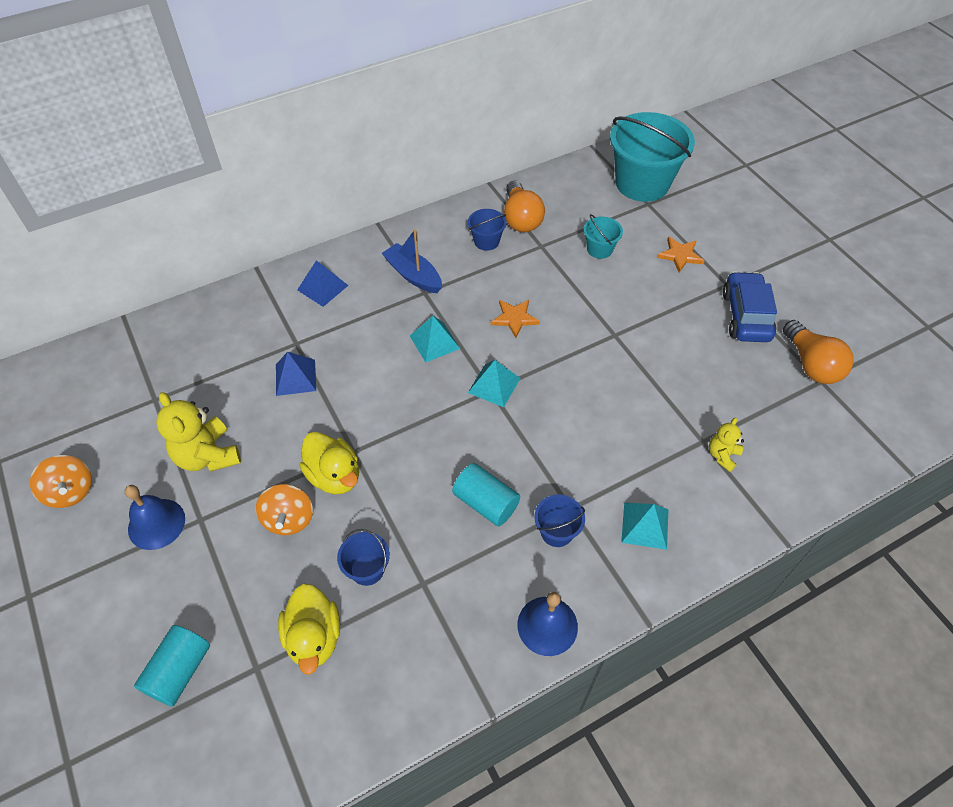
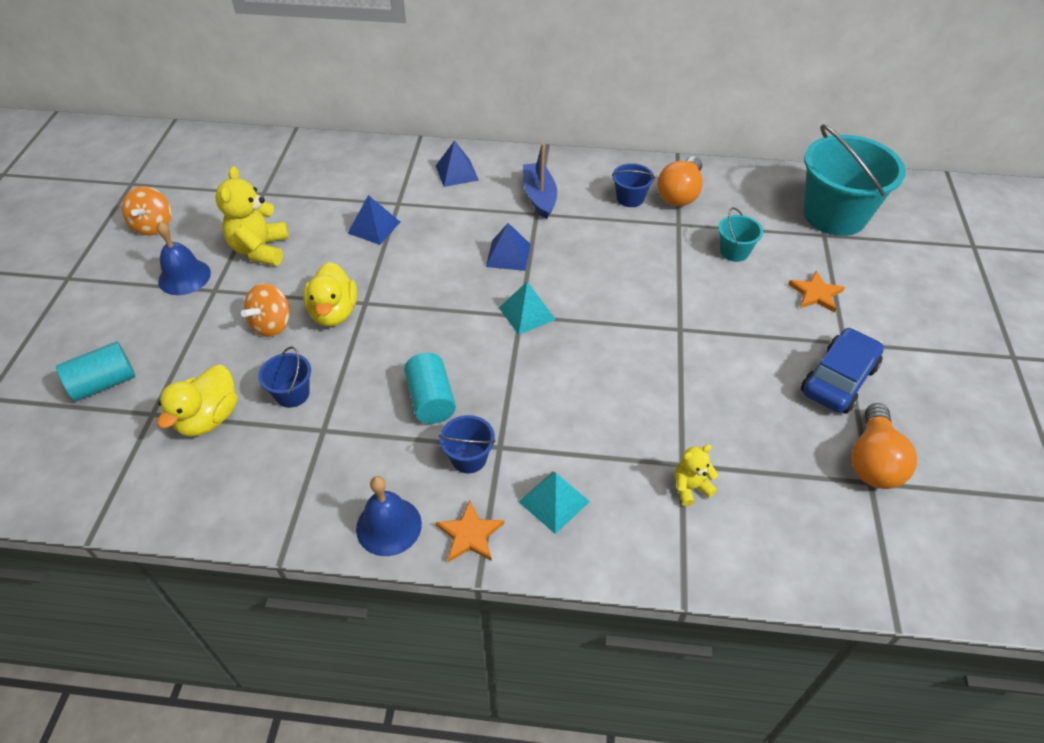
camera: 35 degrees right, 5 degrees down
turquoise pyramid [410,316,460,363] -> blue pyramid [486,223,531,271]
orange star [491,300,540,338] -> orange star moved to [436,500,504,562]

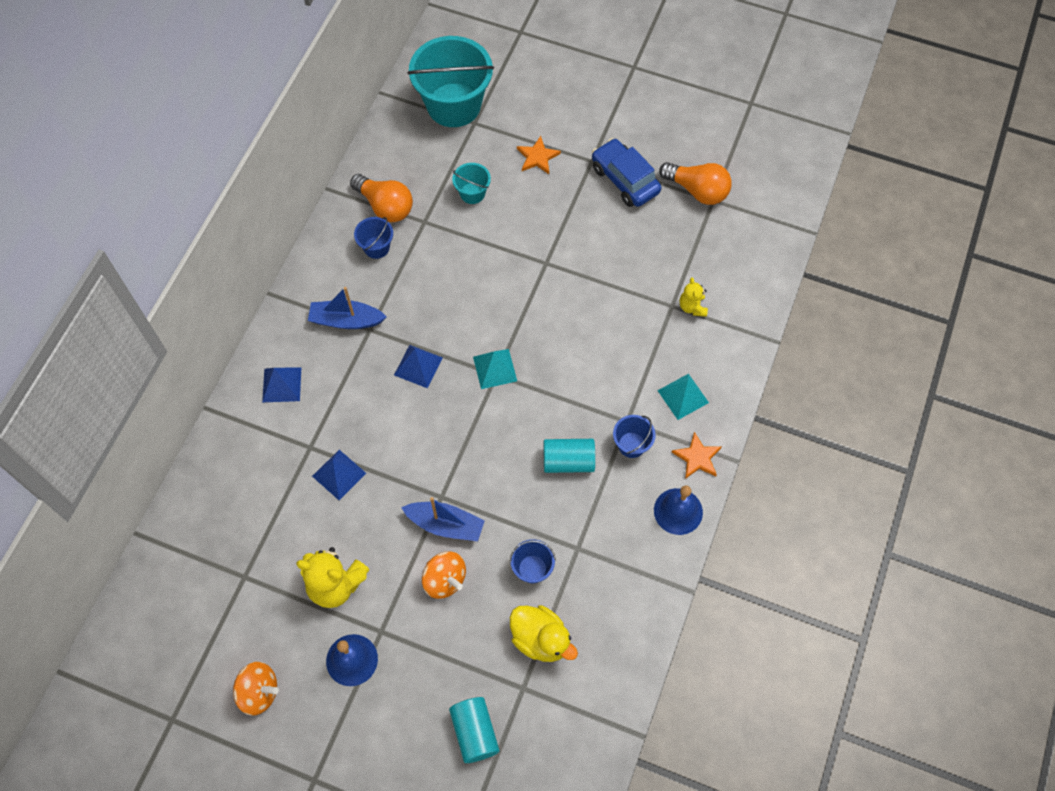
camera: 75 degrees left, 15 degrees up
yellow duck [303,262,357,326] -> blue boat [401,497,485,541]

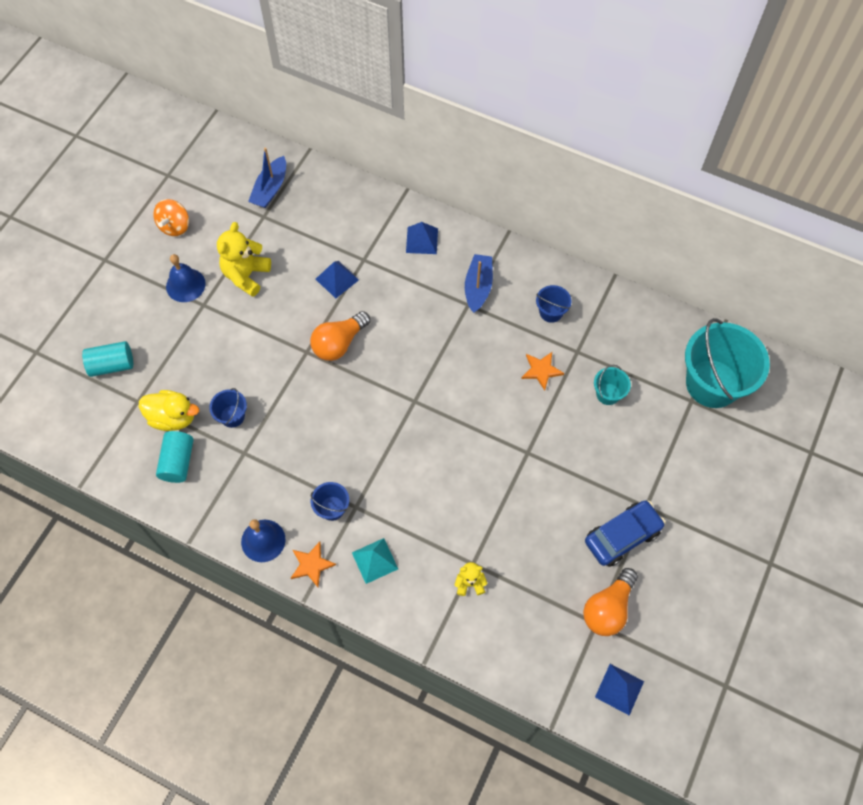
camera: 95 degrees right, 0 degrees up
orange light bulb [350,174,413,222] -> orange light bulb moved to [310,311,370,361]
blue pyramid [394,345,443,388] -> blue pyramid moved to [595,664,644,716]
blue boat [401,497,485,541] -> blue boat moved to [248,147,286,208]
orange spinning top [422,551,466,599] -> none
turquoise pyramid [473,349,517,389] -> none
yellow duck [510,605,578,662] -> yellow duck turned 120 degrees counterclockwise [139,390,199,431]
orange star [517,136,561,174] -> orange star moved to [521,352,564,391]
turquoise cylinder [544,439,595,473] -> turquoise cylinder moved to [156,431,194,483]

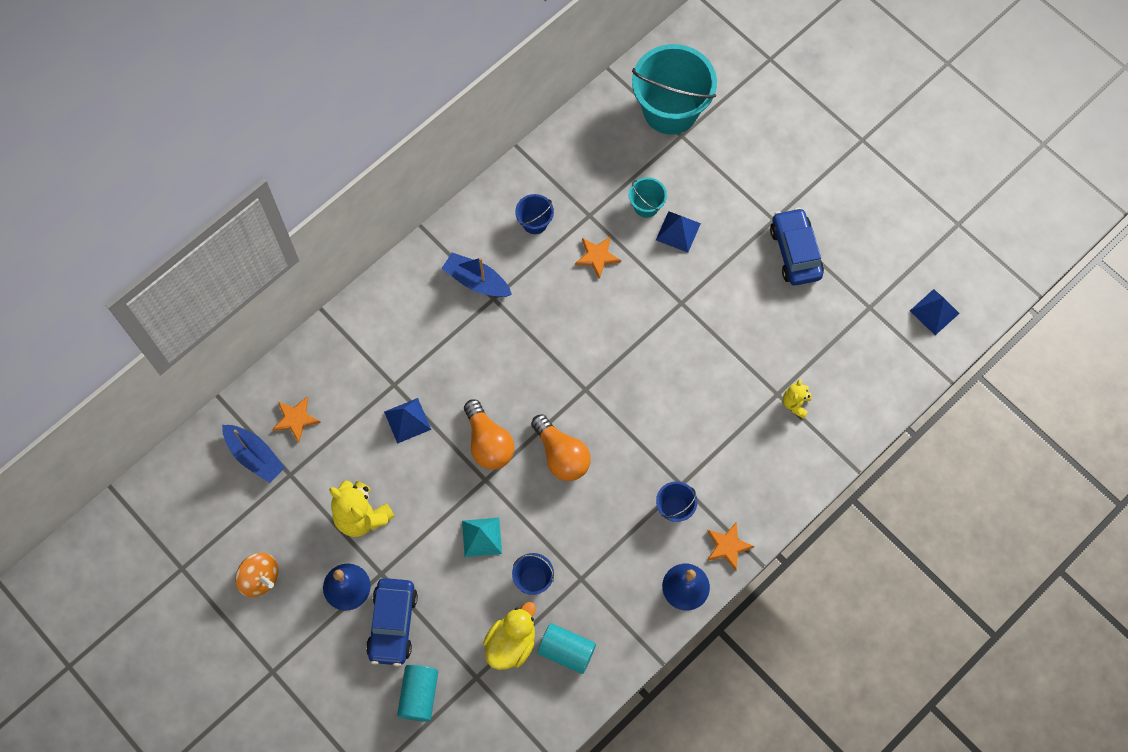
camera: 70 degrees left, 5 degrees up
turquoise pyramid [352,538,398,584] -> turquoise pyramid moved to [462,517,502,557]
blue pyramid [406,222,438,254] -> blue pyramid moved to [656,211,701,252]
orange light bulb [583,568,638,636] -> orange light bulb moved to [531,414,591,481]
none -> orange star [272,397,321,442]
none -> blue car [366,578,418,666]

